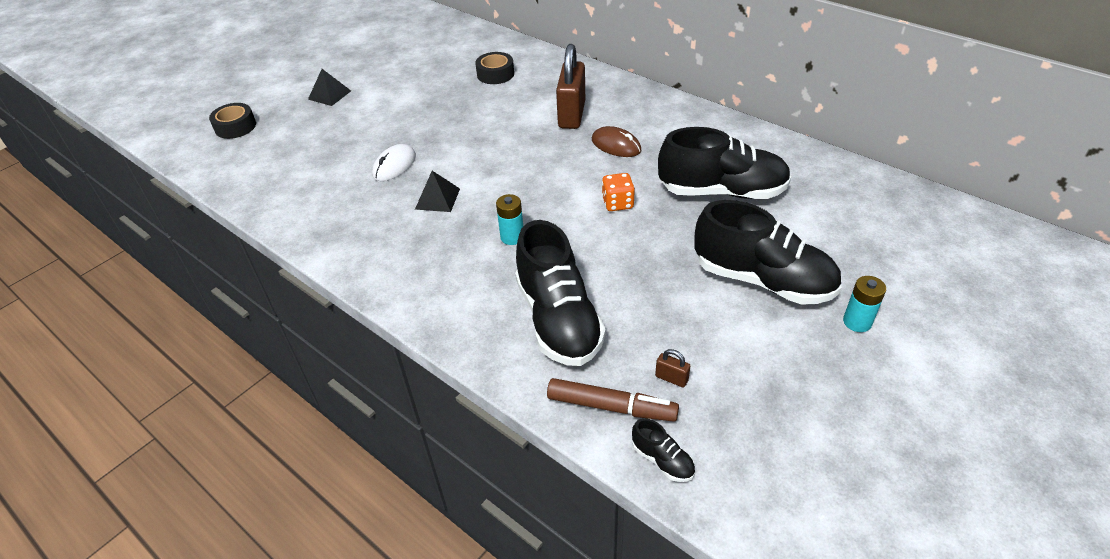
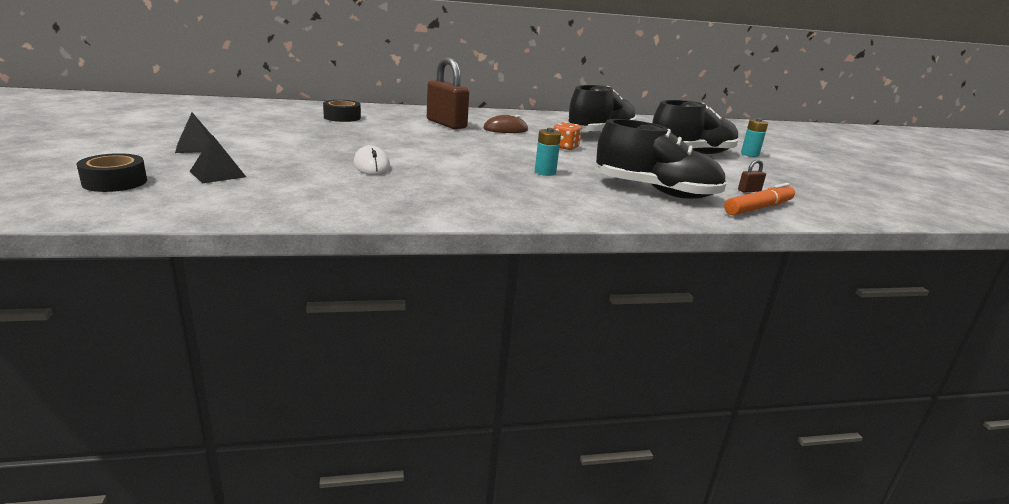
camera: 55 degrees left, 20 degrees down
black pyramid [415,171,460,212] -> black pyramid moved to [190,135,246,183]
brown marker [547,378,679,422] -> orange marker [724,183,795,215]
black shoe [632,418,695,482] -> none

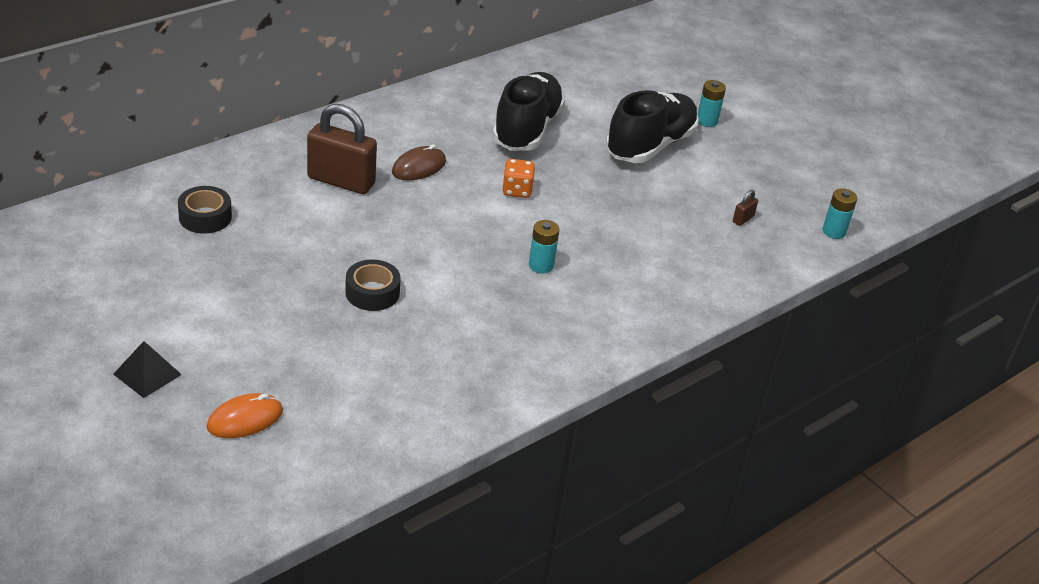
camera: 30 degrees left, 15 degrees up
black tape [76,153,147,192] -> black tape moved to [345,259,401,311]
black pyramid [190,135,246,183] -> orange mouse [207,393,283,438]
white mouse [353,145,390,175] -> none
black shoe [596,119,726,199] -> none
orange marker [724,183,795,215] -> none
none -> turquoise battery [823,188,857,239]

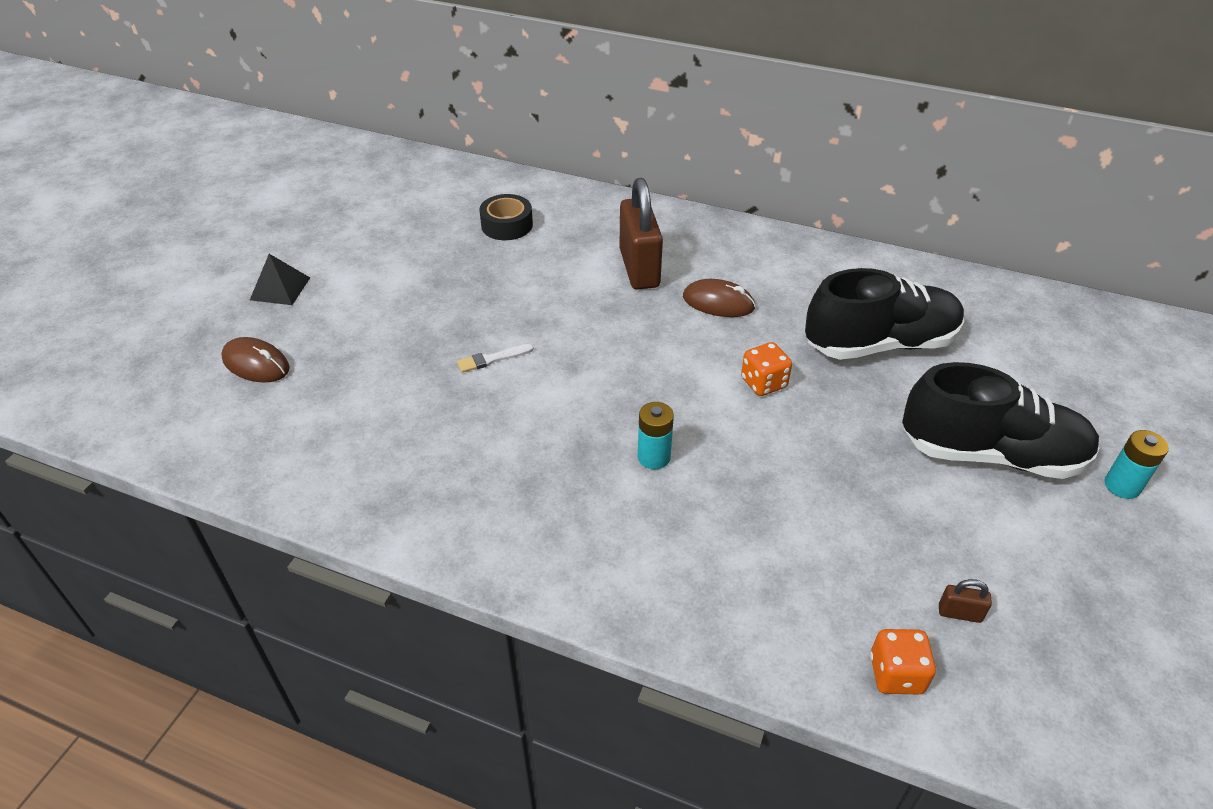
camera: 65 degrees right, 5 degrees up
orange mouse [207,393,283,438] -> brown mouse [221,337,290,383]
black tape [345,259,401,311] -> white brush [457,344,534,373]
turquoise battery [823,188,857,239] -> none
none -> orange dice [870,629,936,694]

